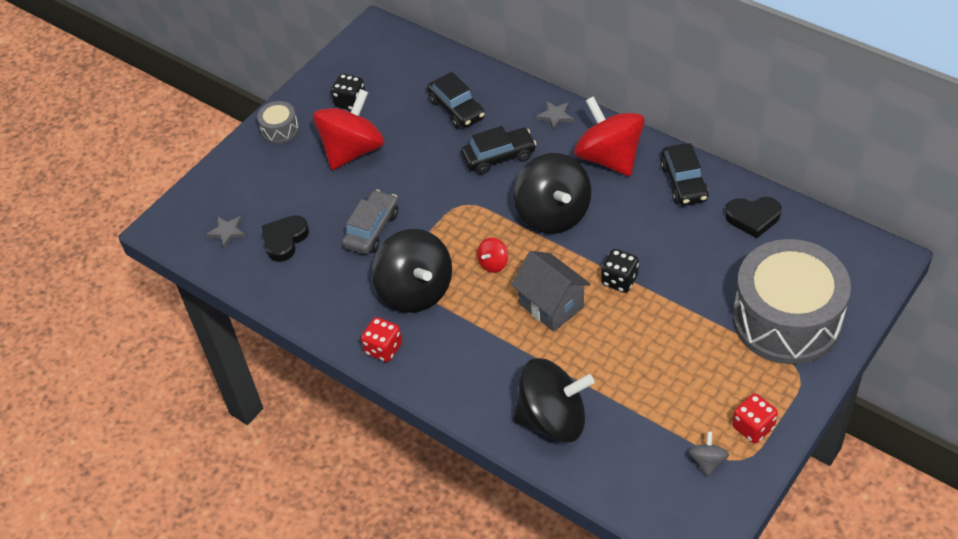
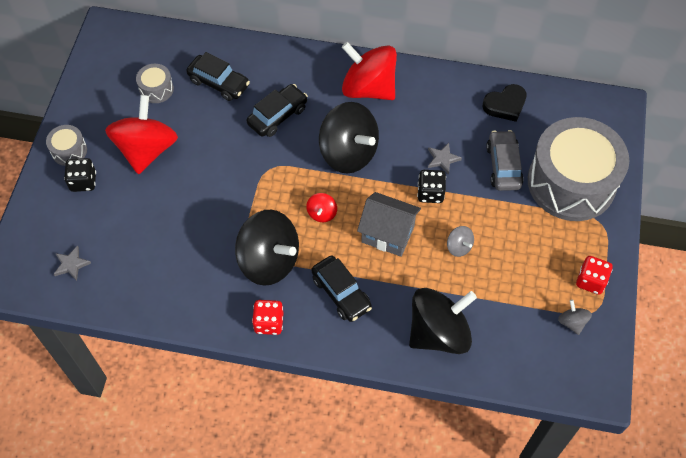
camera: 30 degrees left, 10 degrees up
black heart [262,215,309,262] -> none
black dice [331,74,365,110] -> black dice moved to [64,158,96,192]
grey car [342,190,398,254] -> grey car moved to [486,130,524,191]
grey star [536,101,574,130] -> grey star moved to [428,143,462,175]
black car [660,143,709,206] -> black car moved to [311,255,372,322]
none -> grey drum [136,64,174,103]
none -> grey spinning top [447,226,474,257]

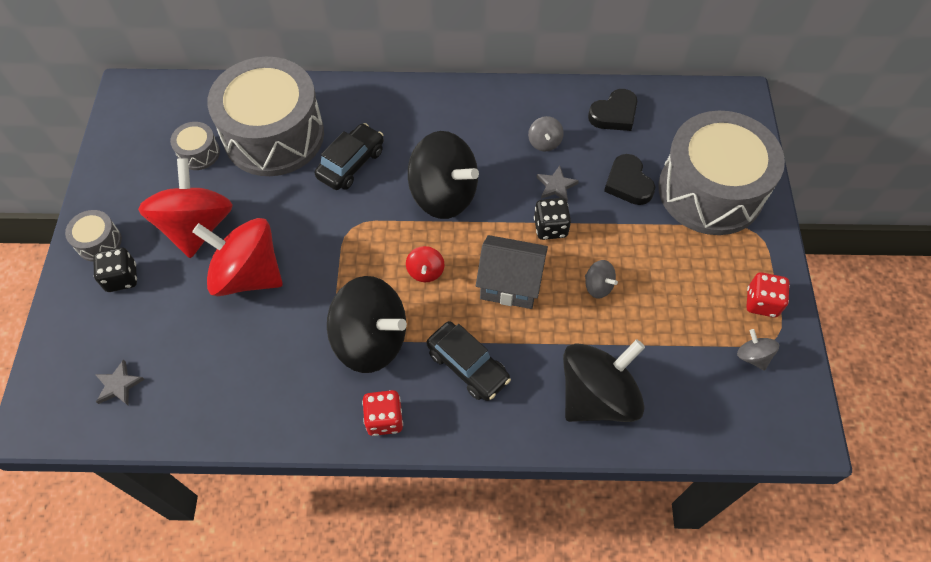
camera: 10 degrees left, 0 degrees up
black car [186,52,250,101] -> grey drum [207,57,324,176]
red spinning top [342,42,397,100] -> red spinning top moved to [192,218,283,296]
grey car [486,130,524,191] -> black heart [604,154,655,205]
none -> grey spinning top [528,116,564,152]

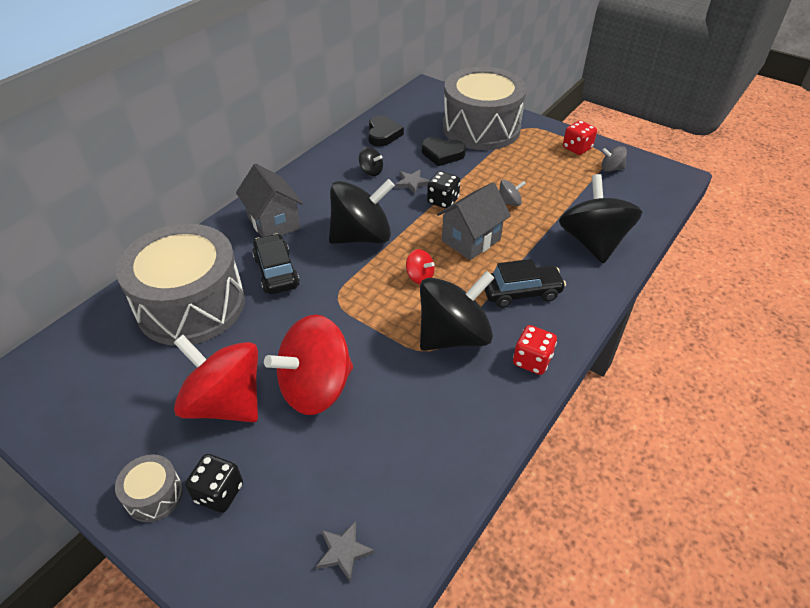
camera: 55 degrees left, 15 degrees down
grey drum [170,122,220,170] -> none
grey spinning top [528,116,564,152] -> black spinning top [359,147,383,176]
none -> grey house [236,164,303,237]

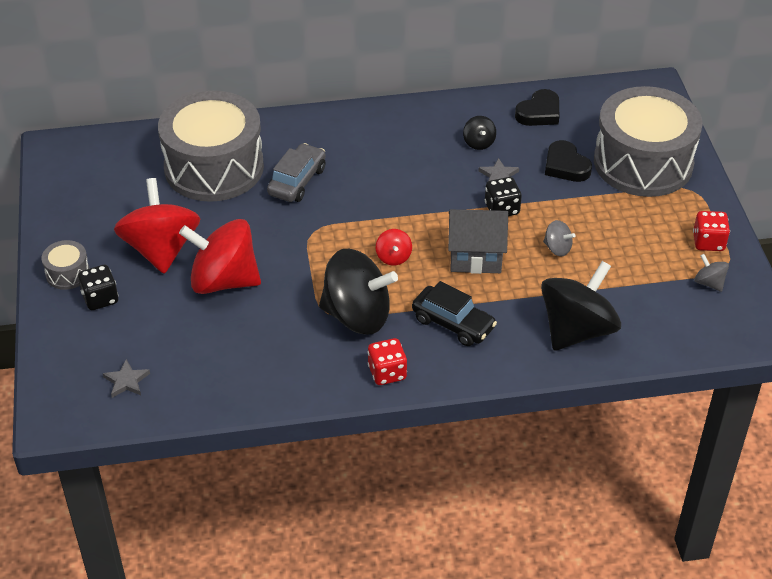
camera: 45 degrees right, 0 degrees up
grey house [236,164,303,237] -> none
black car [252,233,300,294] -> grey car [267,143,326,202]
black spinning top [329,179,395,244] -> none

